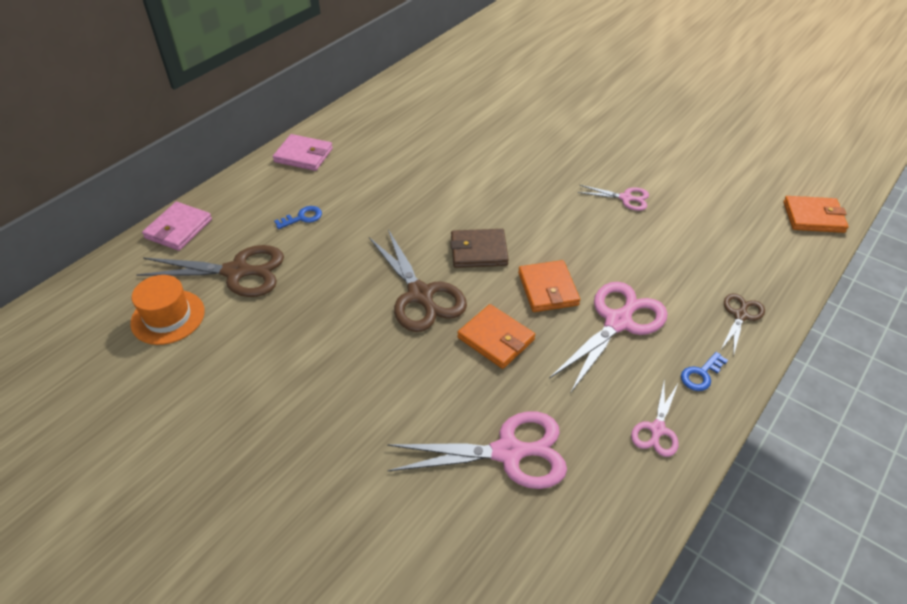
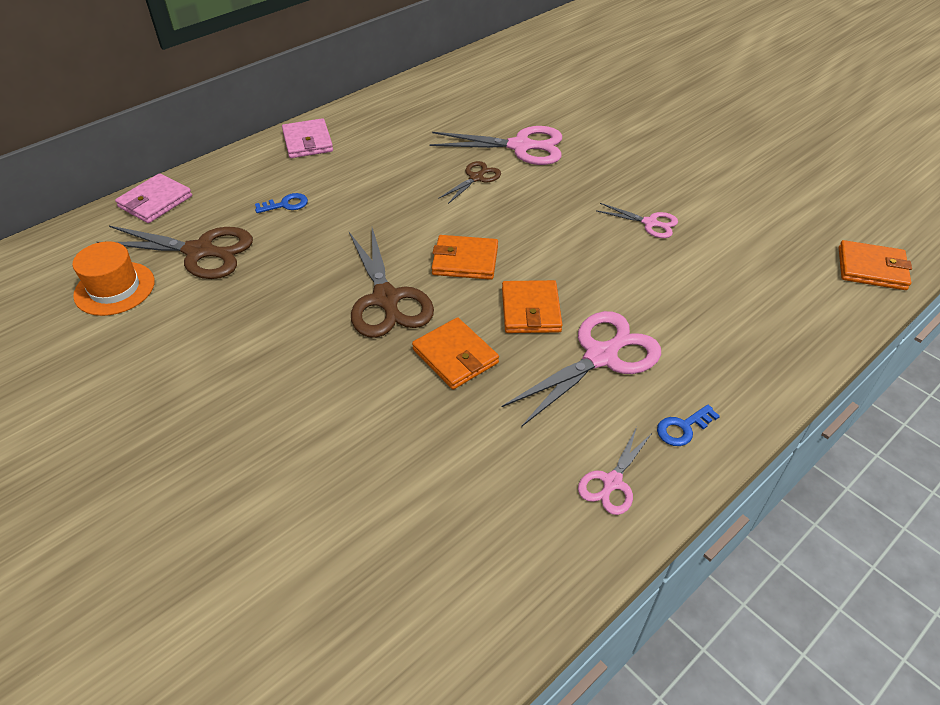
camera: 10 degrees right, 0 degrees up
pink wallet [273,134,333,171] -> pink wallet turned 45 degrees clockwise [282,118,333,158]
pink scissors [387,411,567,489] -> pink scissors moved to [429,126,562,165]
brown wallet [450,229,509,268] -> orange wallet [431,235,498,280]
brown scissors [720,293,765,356] -> brown scissors moved to [438,161,501,204]

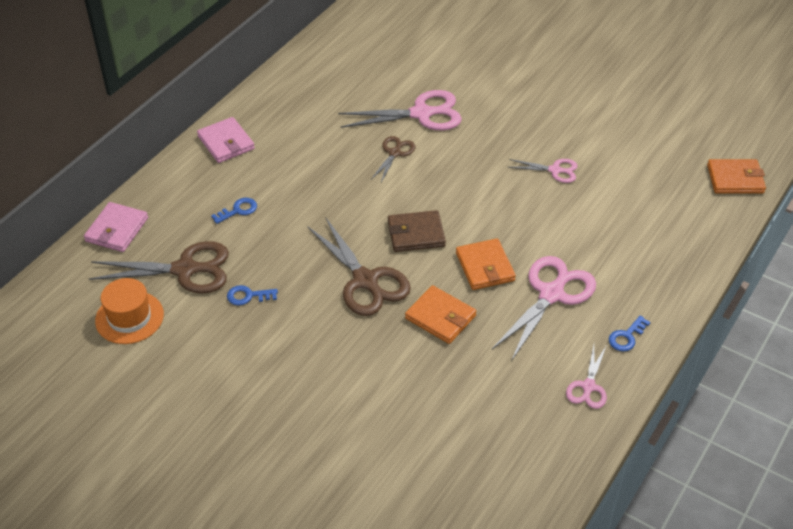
camera: 15 degrees left, 0 degrees up
orange wallet [431,235,498,280] -> brown wallet [388,210,446,252]
none -> blue key [227,285,278,306]

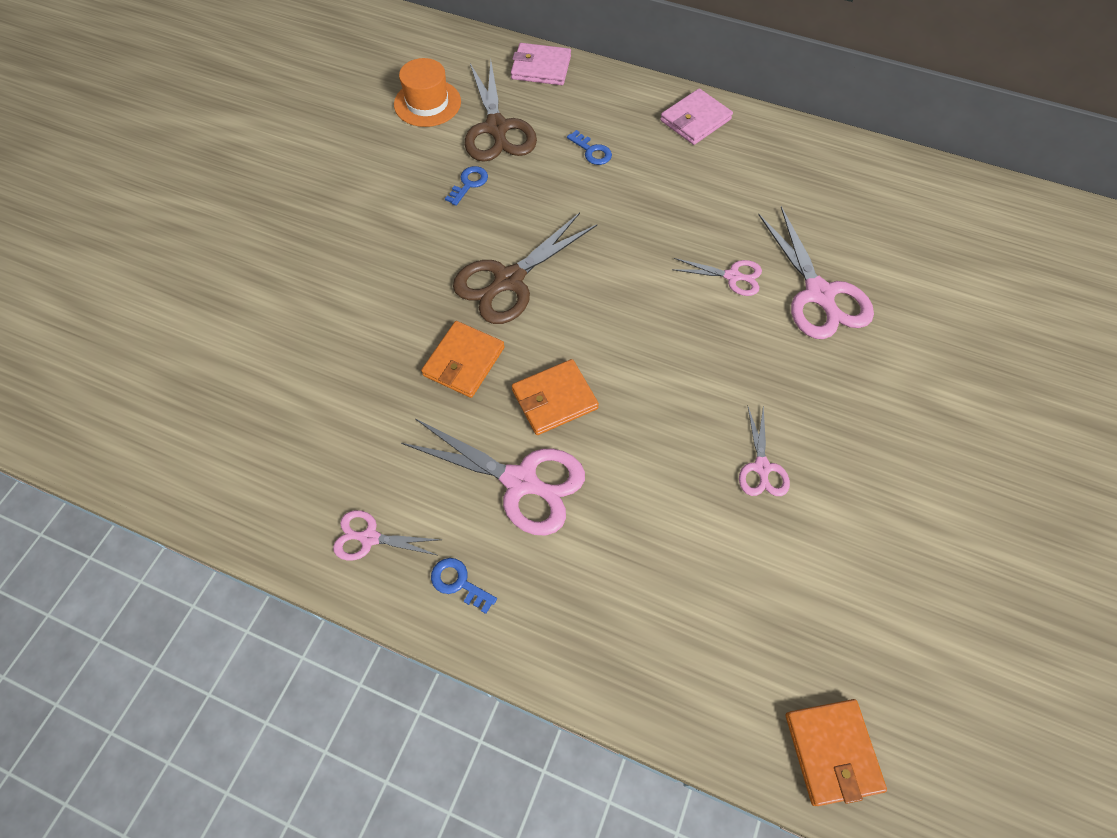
camera: 80 degrees right, 15 degrees up
blue key [227,285,278,306] -> blue key turned 45 degrees clockwise [445,166,488,206]
brown scissors [371,136,415,182] -> pink scissors [672,258,762,296]
brown wallet [388,210,446,252] -> none

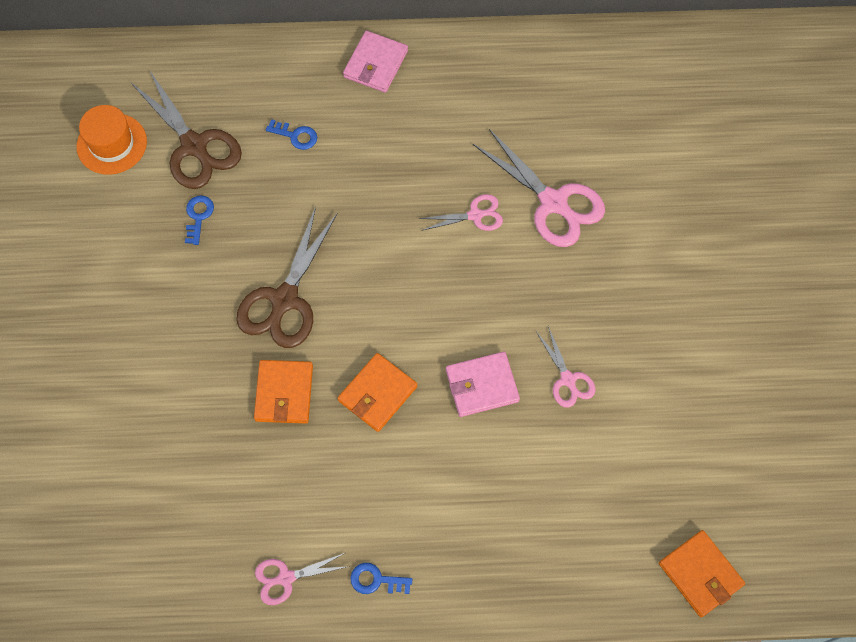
camera: 25 degrees left, 5 degrees up
pink scissors [401,419,585,536] -> none
pink wallet [511,43,571,85] -> pink wallet moved to [446,352,520,417]

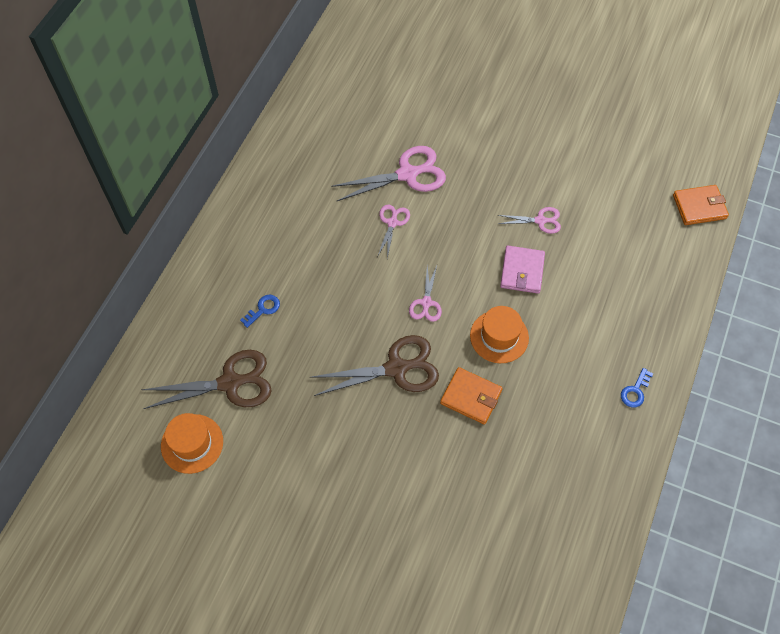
camera: 65 degrees left, 5 degrees down
blue key [185,195,214,245] -> none
brown scissors [237,207,337,348] -> brown scissors turned 60 degrees counterclockwise [310,335,439,396]
pink scissors [255,553,350,605] -> pink scissors moved to [409,266,442,322]
orange wallet [338,353,417,432] -> orange hat [470,306,529,363]
pink wallet [343,31,408,93] -> none

